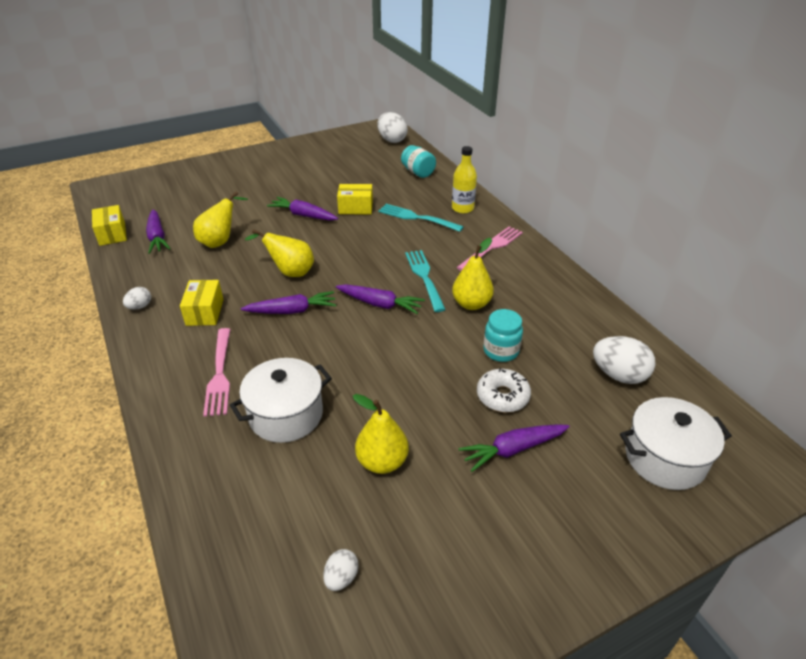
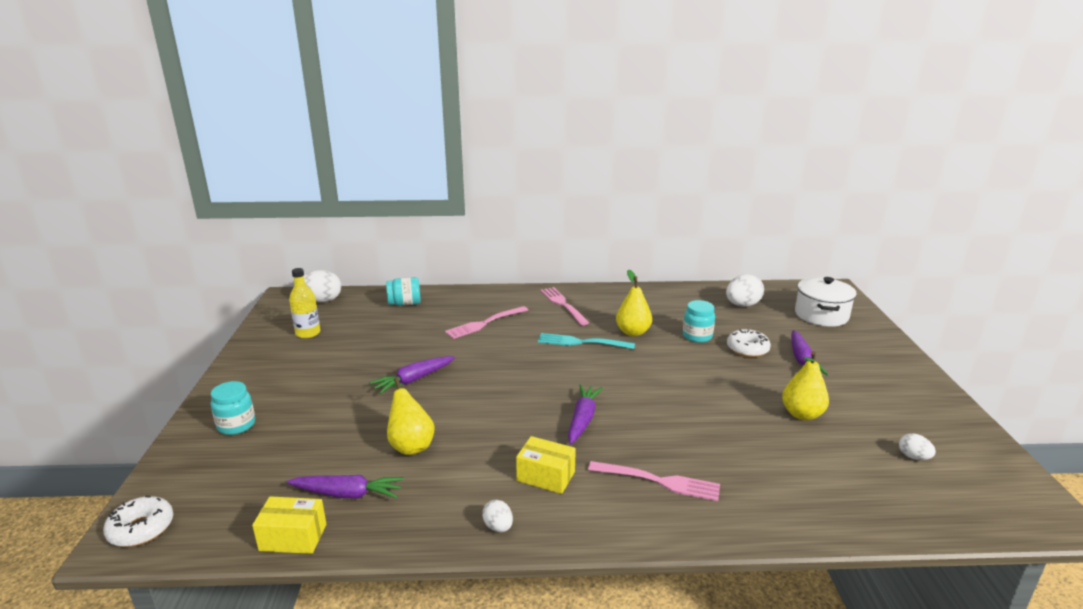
camera: 65 degrees left, 15 degrees down
white pot [230,358,332,443] -> none
yellow pear [245,229,314,277] -> none
purple carrot [336,284,425,314] -> none
yellow box [337,184,373,215] -> none
turquoise fork [379,204,464,232] -> pink fork [445,306,528,339]
yellow bottle [452,146,477,213] -> yellow bottle moved to [289,268,320,338]
none -> white donut [103,495,173,547]
none -> turquoise jar [211,381,255,435]

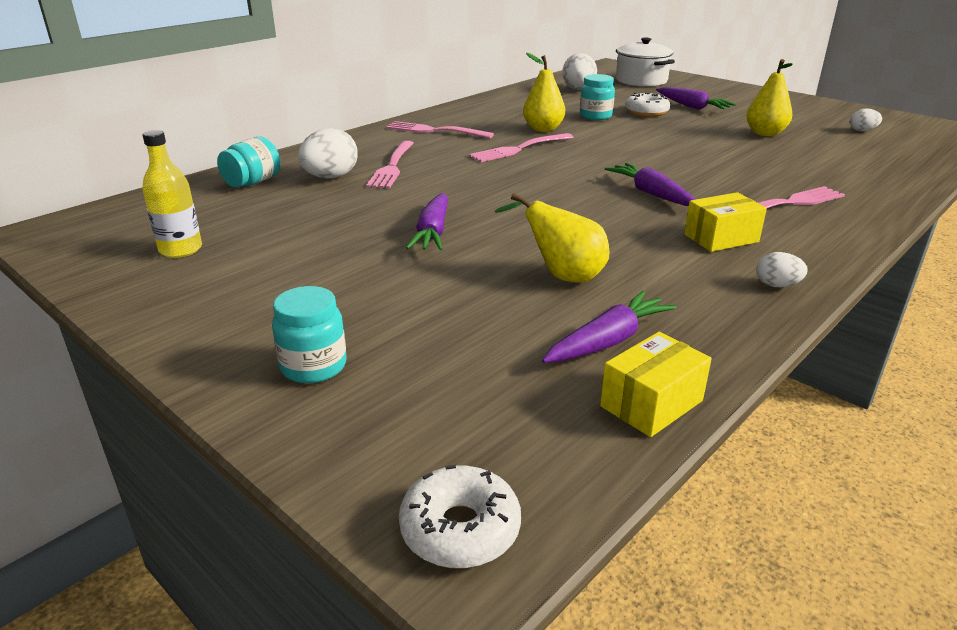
camera: 45 degrees left, 5 degrees up
white egg [304,270,341,302] -> white egg moved to [298,128,358,178]
turquoise fork [538,333,635,349] -> pink fork [469,133,574,162]

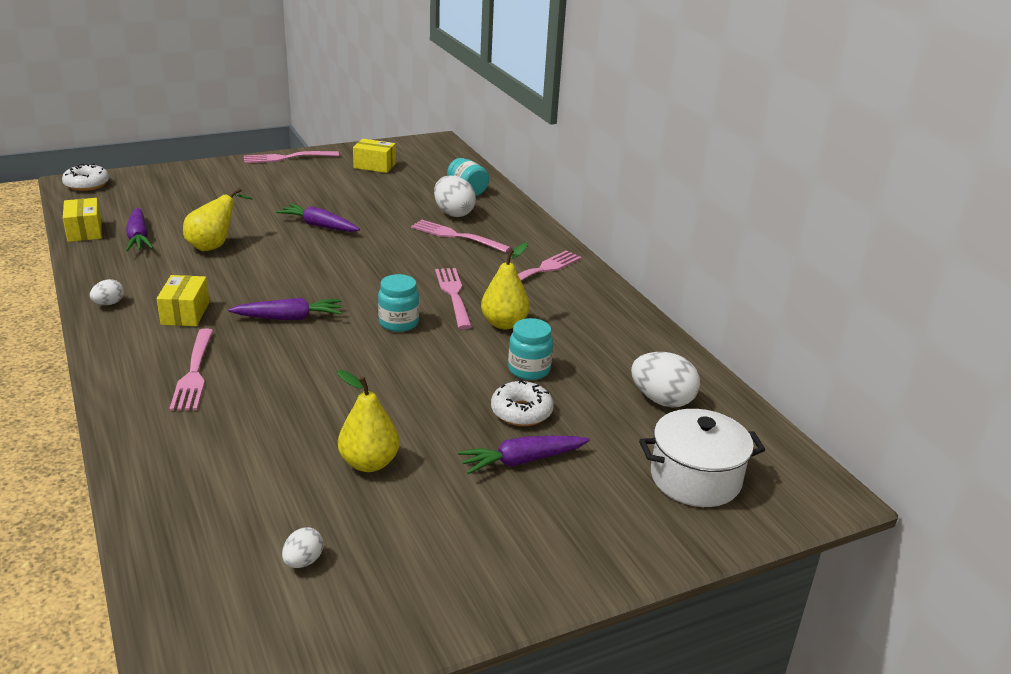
camera: 110 degrees right, 0 degrees up
yellow bottle [142,130,202,258] -> yellow box [353,139,396,173]
turquoise jar [272,286,347,383] -> turquoise jar moved to [378,274,419,332]
none -> pink fork [244,151,339,163]

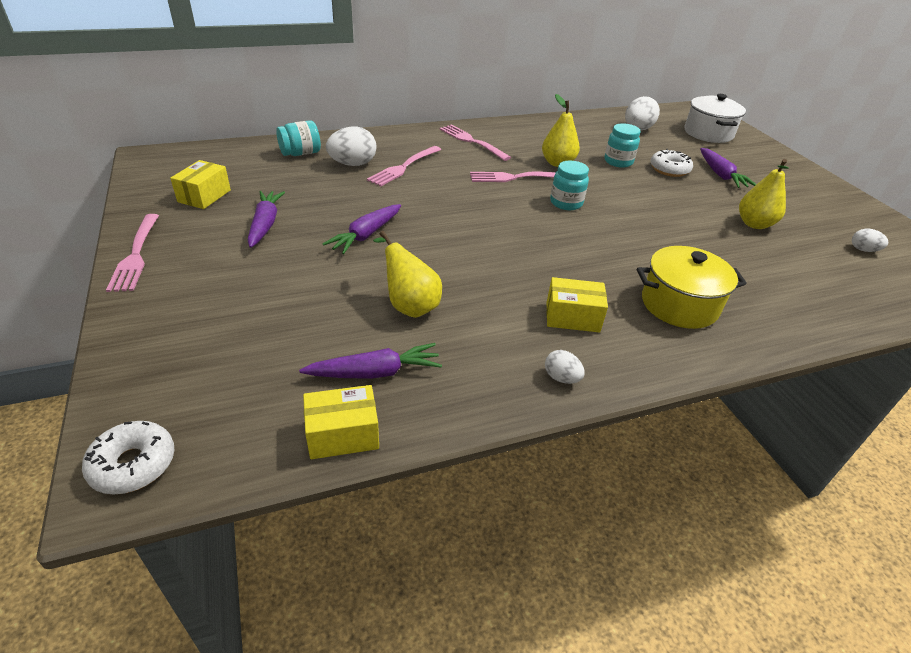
camera: 85 degrees left, 10 degrees up
pink fork [169,329,213,411] -> yellow pot [637,246,747,329]
purple carrot [228,298,342,320] -> purple carrot moved to [248,191,285,248]

